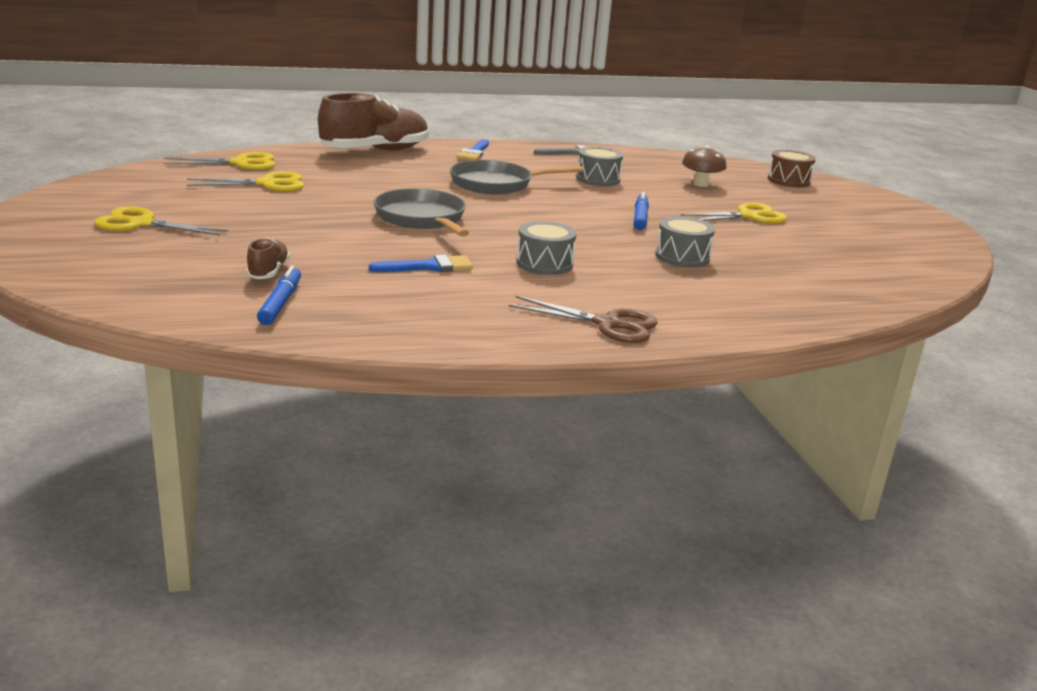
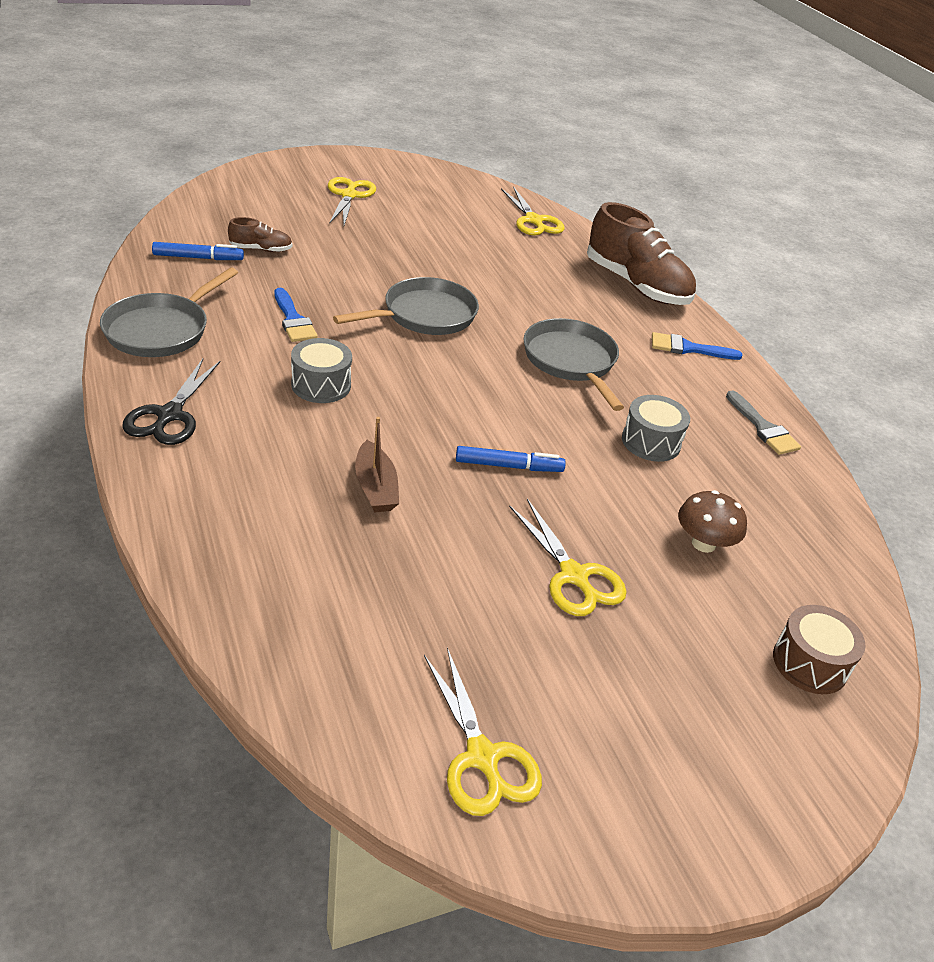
camera: 80 degrees right, 15 degrees up
yellow scissors [187,171,304,191] -> yellow scissors moved to [424,648,542,816]
brown scissors [509,296,658,343] -> black scissors [122,359,221,445]
grey drum [655,216,715,268] -> brown boat [355,417,399,513]
none -> grey pan [100,268,238,357]

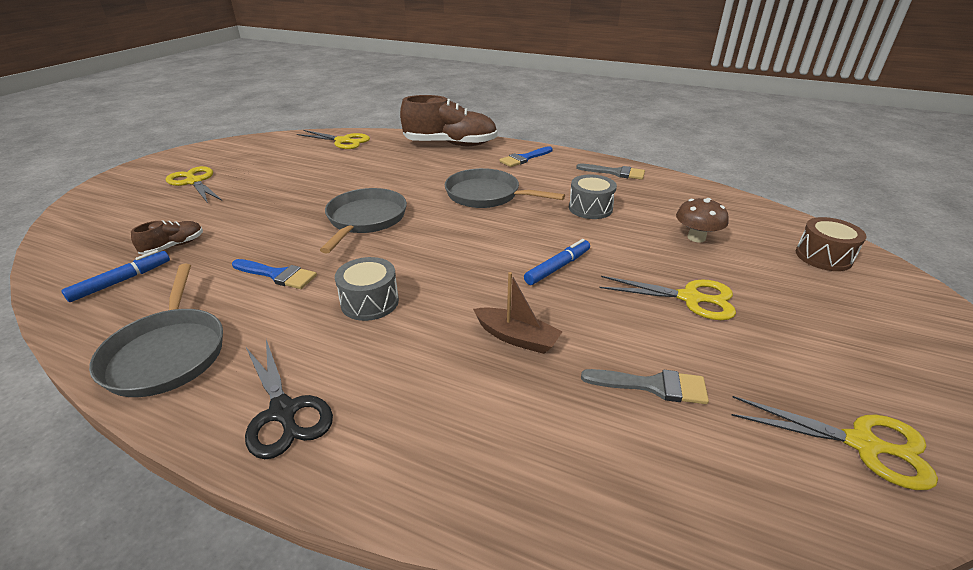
camera: 40 degrees left, 5 degrees down
none -> grey brush [581,369,709,404]

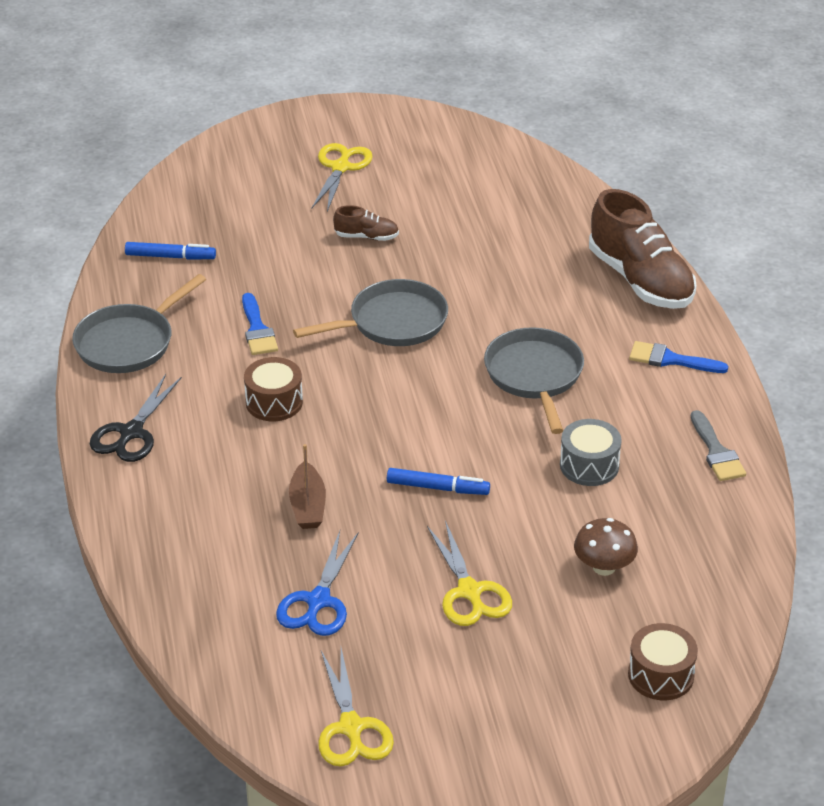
camera: 55 degrees right, 5 degrees up
brown shoe [131,220,203,255] -> brown shoe moved to [333,205,399,241]
yellow scissors [297,130,370,149] -> none
grey drum [335,257,399,321] -> brown drum [244,357,303,421]
grey brush [581,369,709,404] -> blue scissors [276,531,358,636]

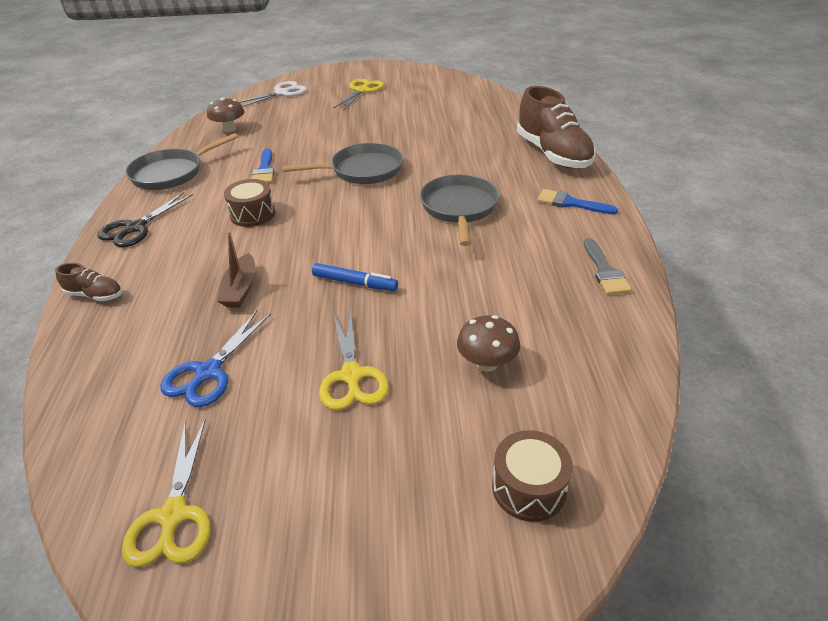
camera: 10 degrees right, 0 degrees up
blue marker [125,242,216,260] -> brown mushroom [207,98,244,132]
brown shoe [333,205,399,241] -> brown shoe moved to [55,263,122,301]
grey drum [560,419,622,486] -> none
none -> white scissors [239,81,307,107]

